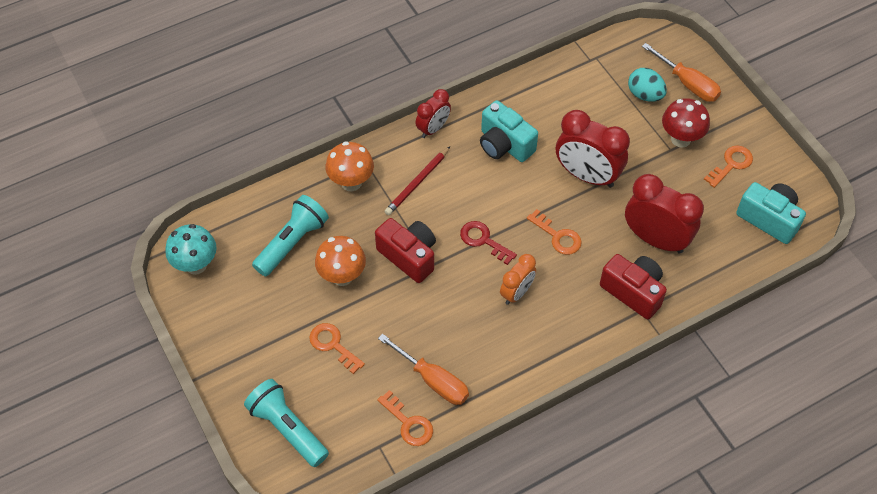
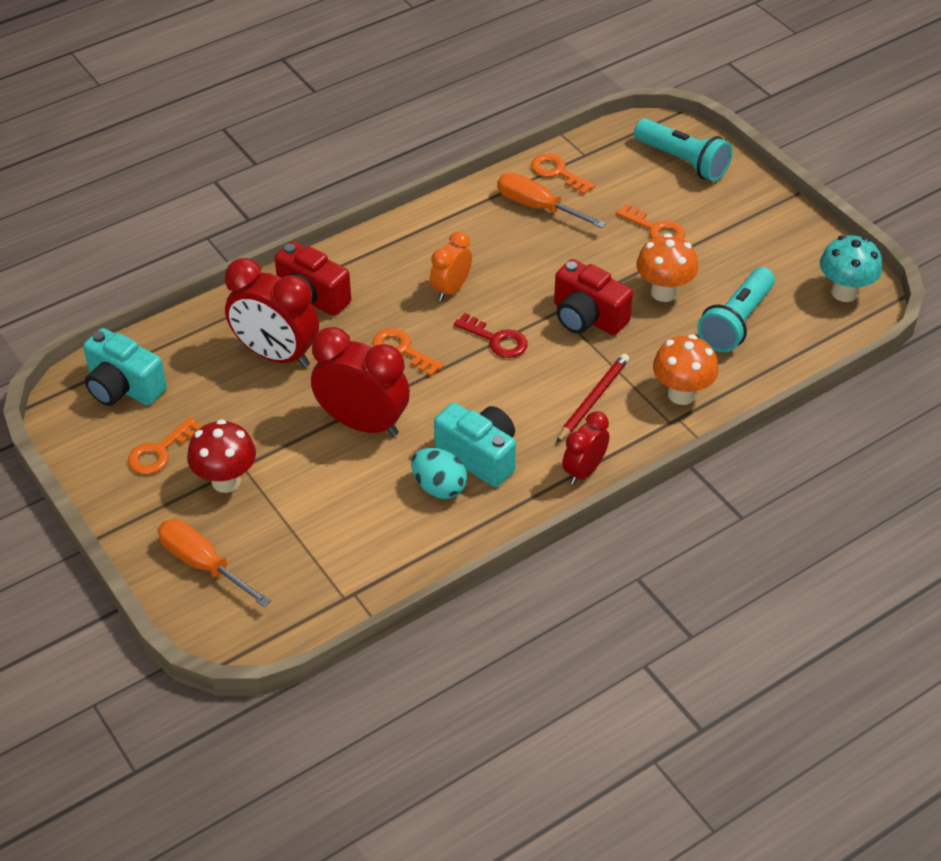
camera: 175 degrees right, 10 degrees down
turquoise egg [628,68,667,102] -> turquoise egg moved to [411,448,467,499]

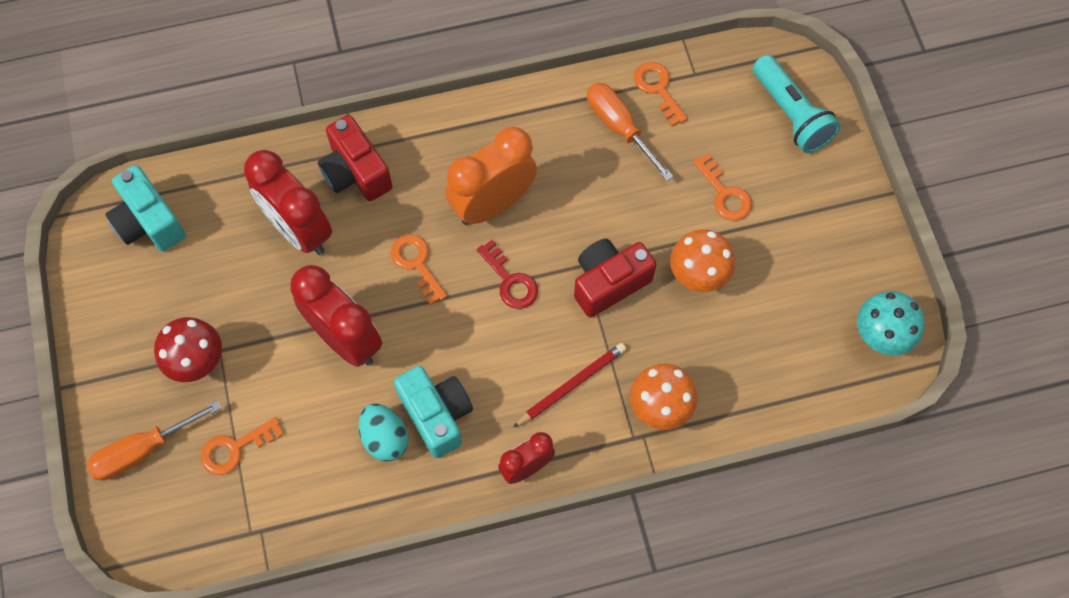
camera: 20 degrees right, 20 degrees up
orange key [128,417,203,474] -> orange key moved to [201,417,284,475]
orange screwdriver [158,519,271,607] -> orange screwdriver turned 90 degrees counterclockwise [87,400,221,480]
orange clock [430,231,472,301] -> orange clock [445,127,537,225], size x1.74
red camera [554,259,633,335] -> red camera turned 90 degrees clockwise [574,239,657,318]
turquoise flashlight [697,267,775,352] -> none

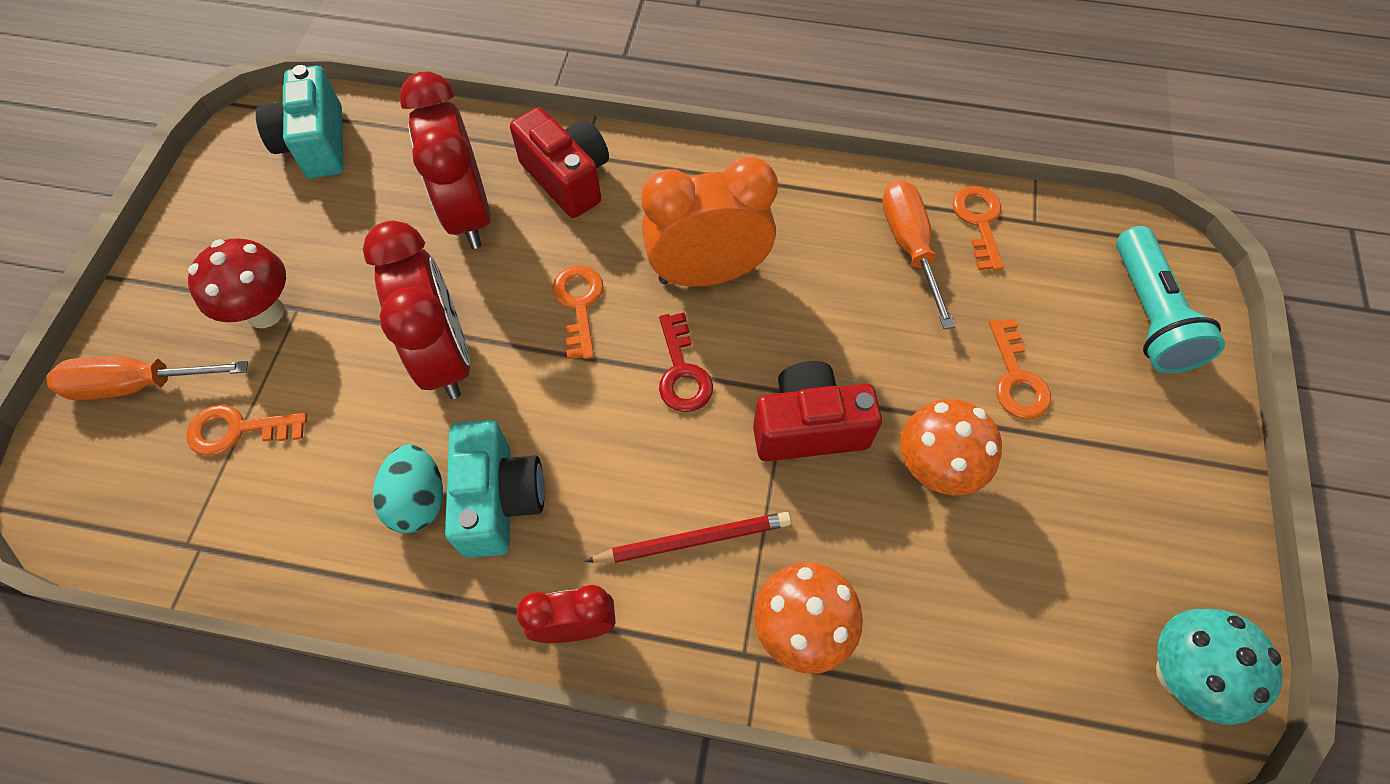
camera: 25 degrees right, 5 degrees down
red camera [318,115,393,201] -> red camera turned 150 degrees clockwise [510,107,609,218]

